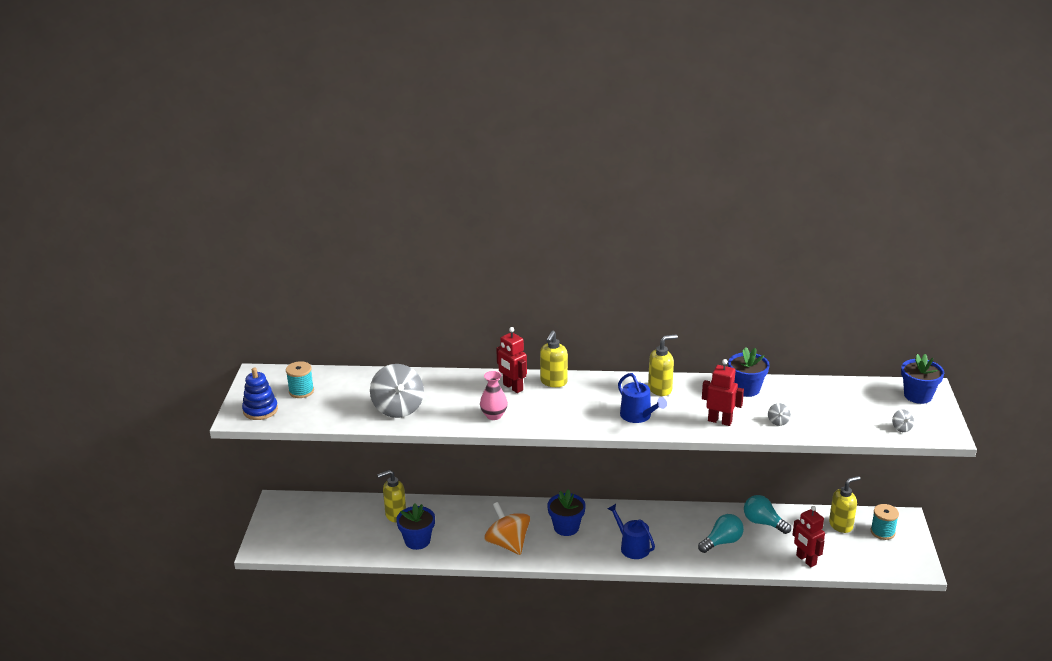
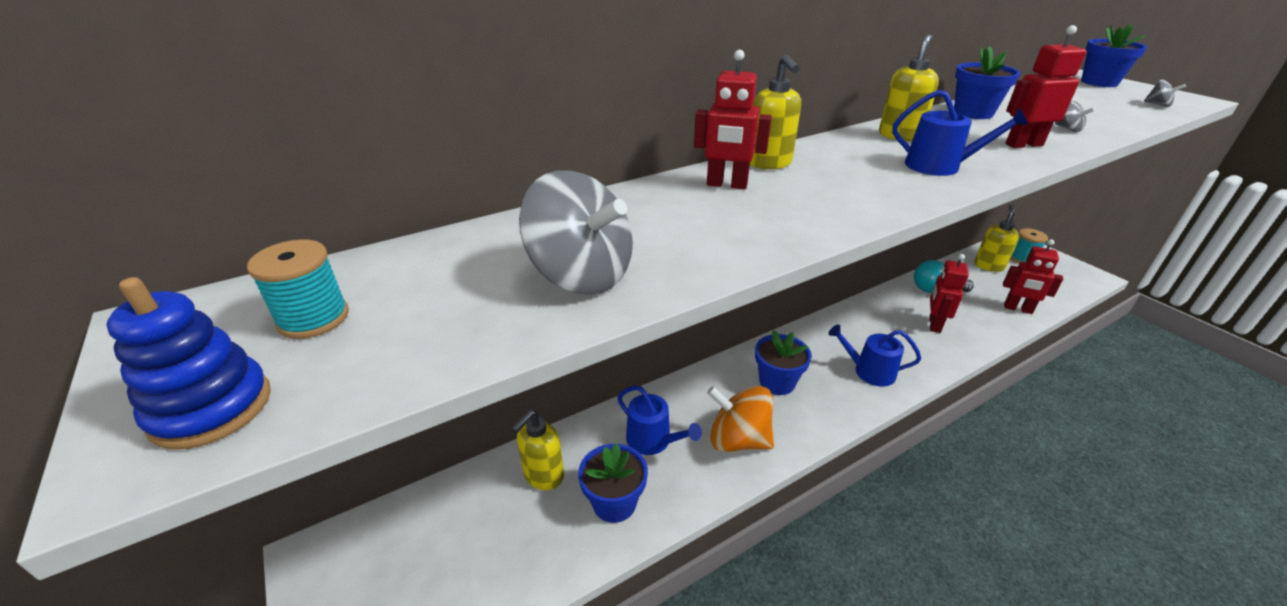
camera: 35 degrees left, 5 degrees up
pink vase [480,371,508,420] -> none
turquoise light bulb [698,514,744,553] -> red robot [929,254,969,333]
none -> blue watering can [618,386,702,455]

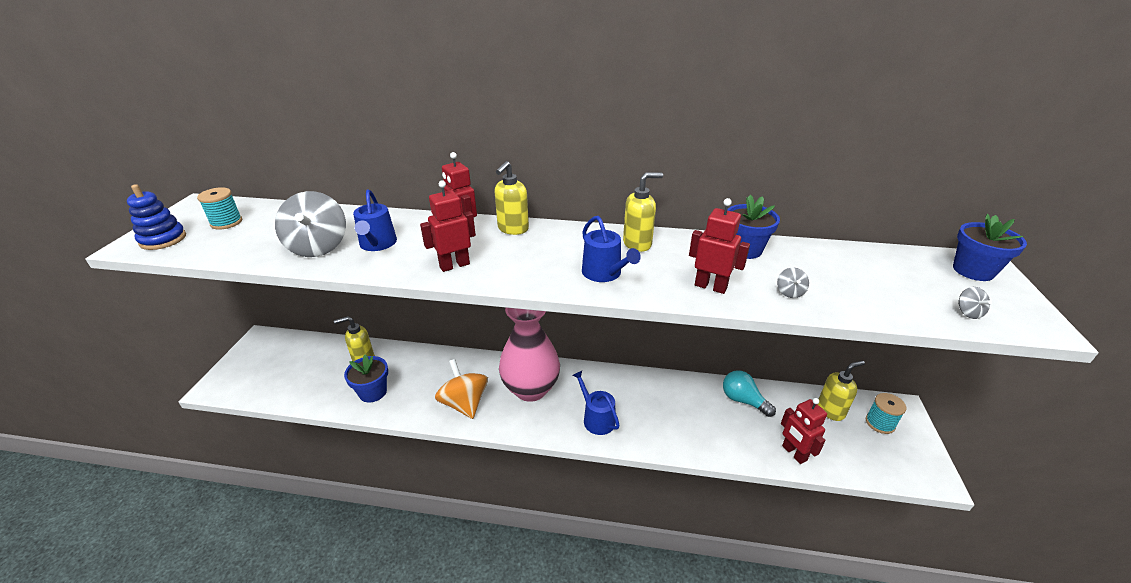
camera: 40 degrees right, 0 degrees up
blue watering can [618,386,702,455] -> blue watering can moved to [353,189,397,251]
blue flower pot [755,330,812,395] -> pink vase [499,308,560,402]
red robot [929,254,969,333] -> red robot moved to [420,180,476,272]

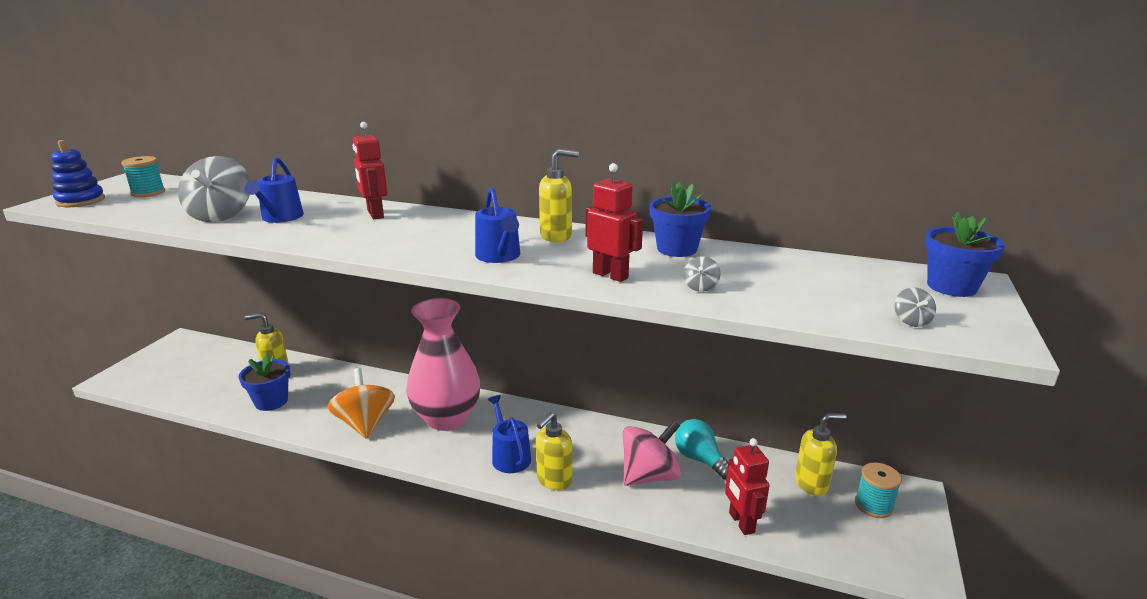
camera: 10 degrees right, 10 degrees down
red robot [420,180,476,272] -> none
yellow soap dispenser [494,161,529,235] -> yellow soap dispenser moved to [536,412,572,490]
none -> pink spinning top [623,420,681,486]

